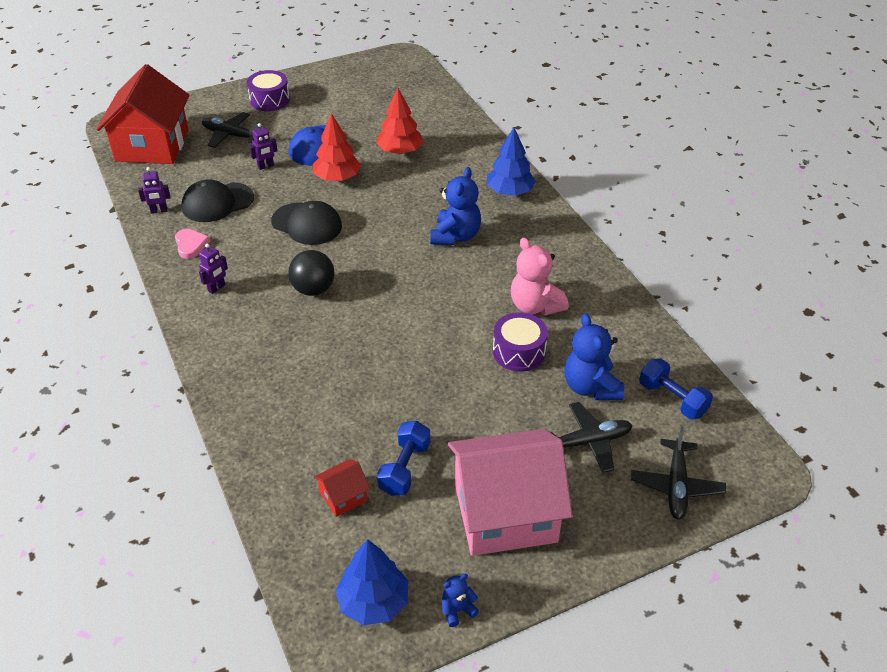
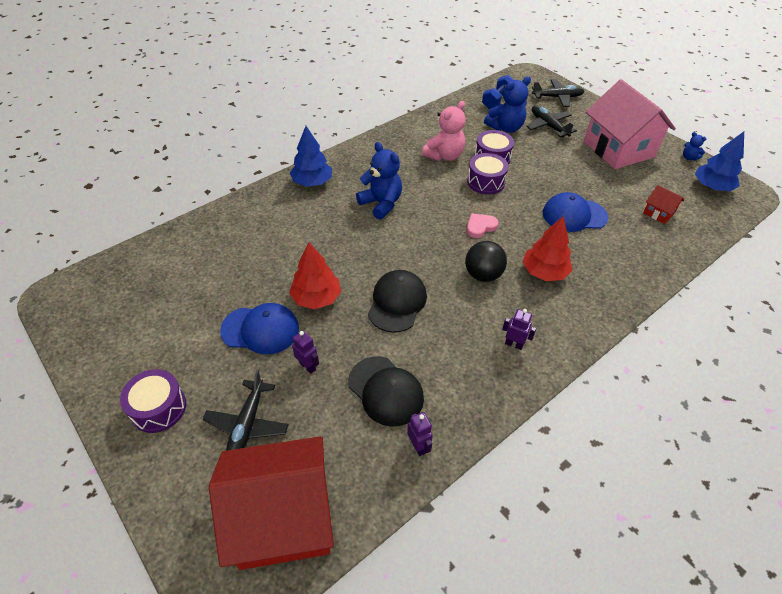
camera: 105 degrees left, 5 degrees up
pink heart [175,229,210,259] -> pink heart moved to [467,213,499,238]
red tree [376,88,423,154] -> red tree moved to [523,217,573,281]
blue dumbbell [377,421,430,496] -> none
blue teddy bear [430,167,481,245] -> blue teddy bear turned 45 degrees clockwise [356,142,402,220]
none -> purple drum [467,153,509,195]
none -> blue cap [543,192,608,232]

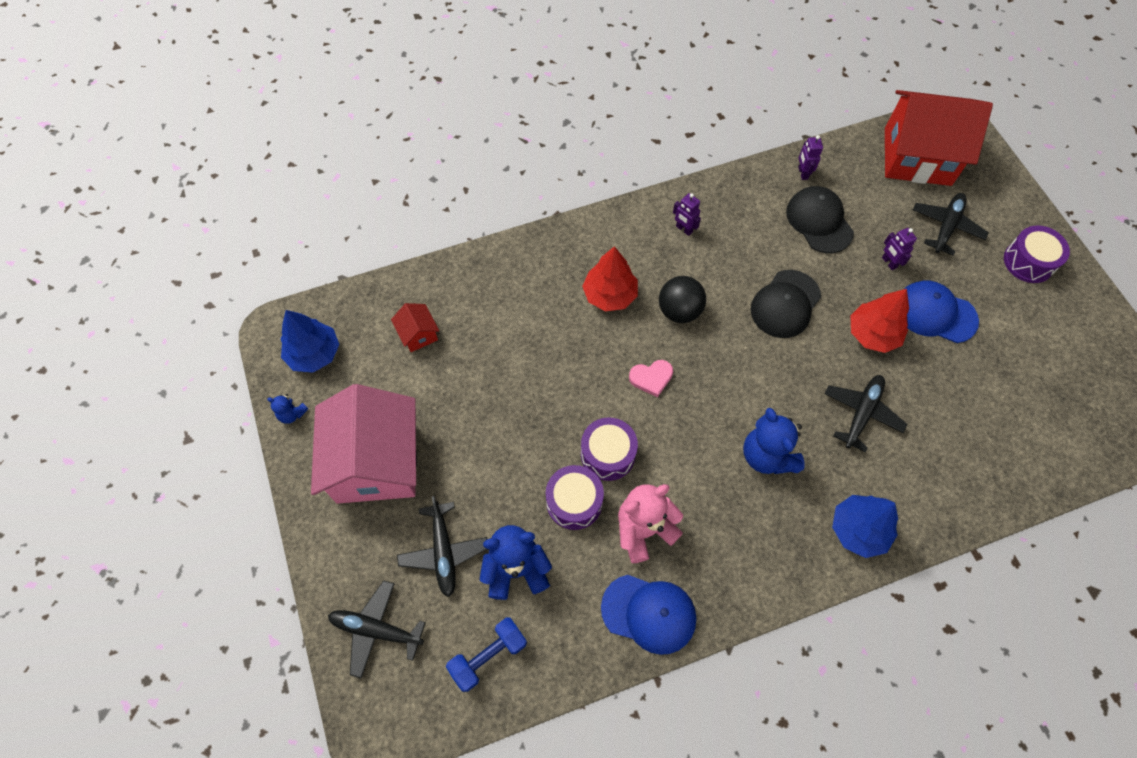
camera: 160 degrees left, 15 degrees up
blue cap [543,192,608,232] -> blue cap moved to [601,575,696,655]
blue teddy bear [683,132,706,161] -> blue teddy bear turned 135 degrees clockwise [267,394,308,424]
none -> black plane [824,375,907,452]

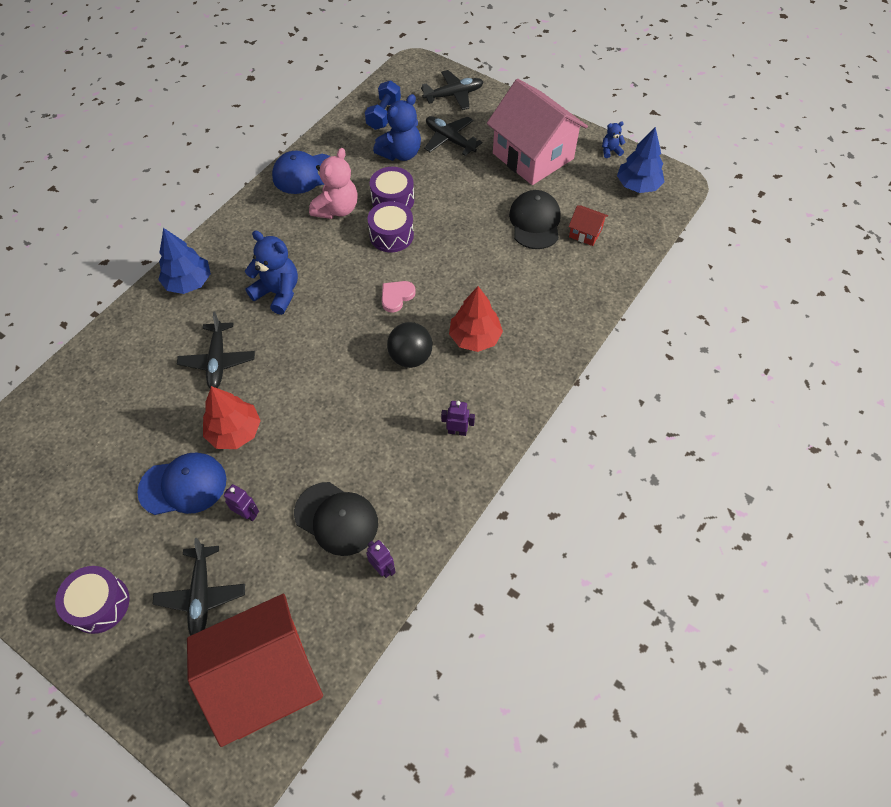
camera: 145 degrees right, 5 degrees down
black cap [751,270,821,338] -> black cap moved to [509,190,561,249]

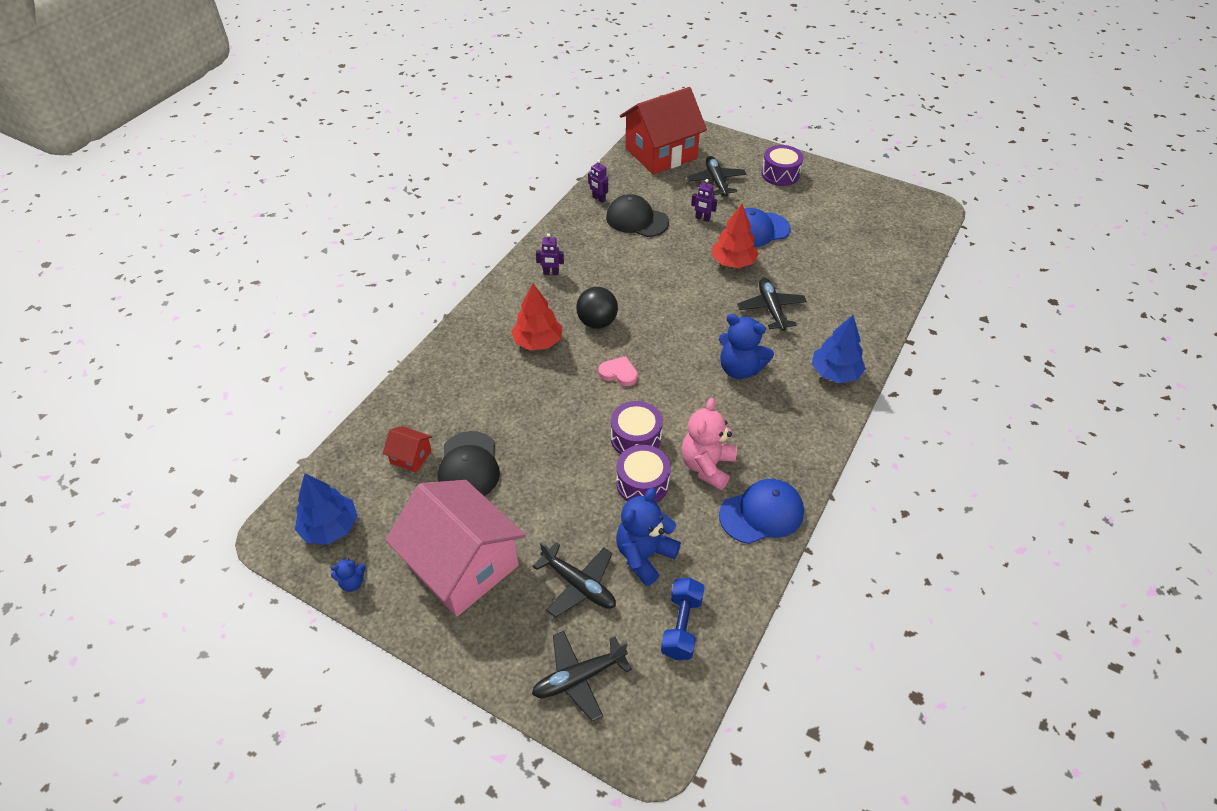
camera: 175 degrees right, 10 degrees down
pink heart [382,281,416,313] -> pink heart turned 105 degrees counterclockwise [598,356,638,386]

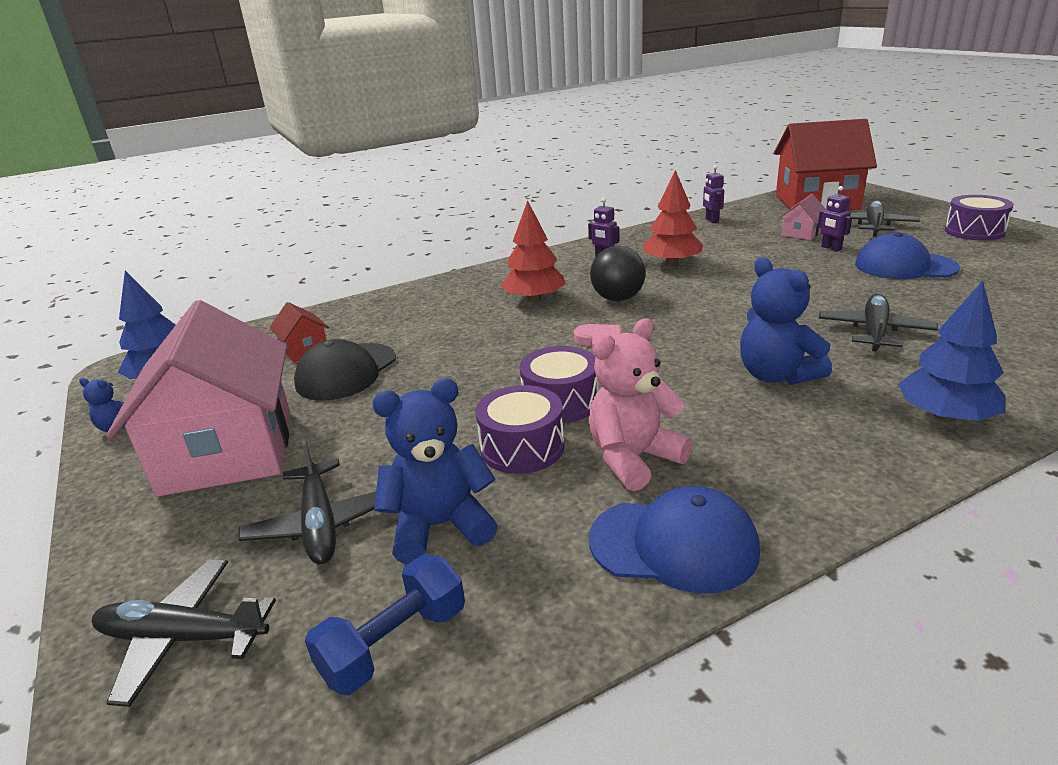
camera: 35 degrees right, 20 degrees down
black cap [606,194,669,237] -> none
red tree [712,204,759,268] -> red tree moved to [642,170,703,266]
none -> pink house [779,194,826,240]

